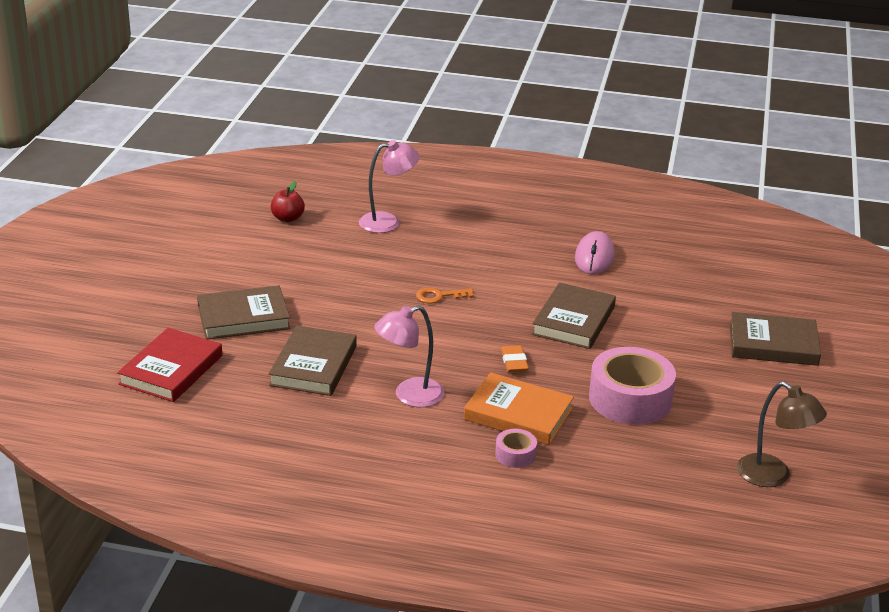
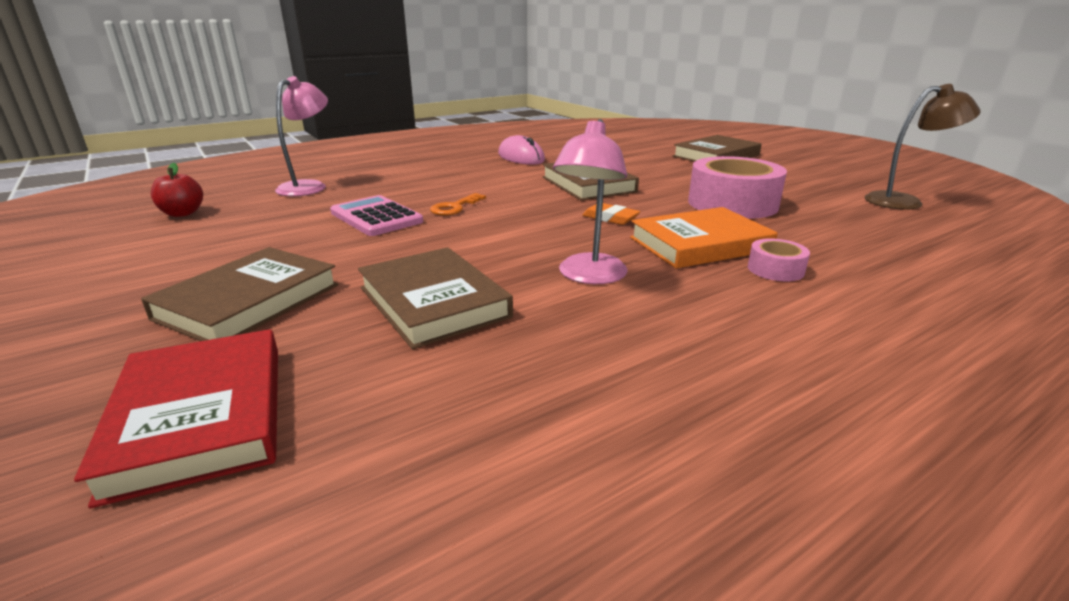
camera: 45 degrees left, 5 degrees down
none -> pink calculator [330,195,423,236]

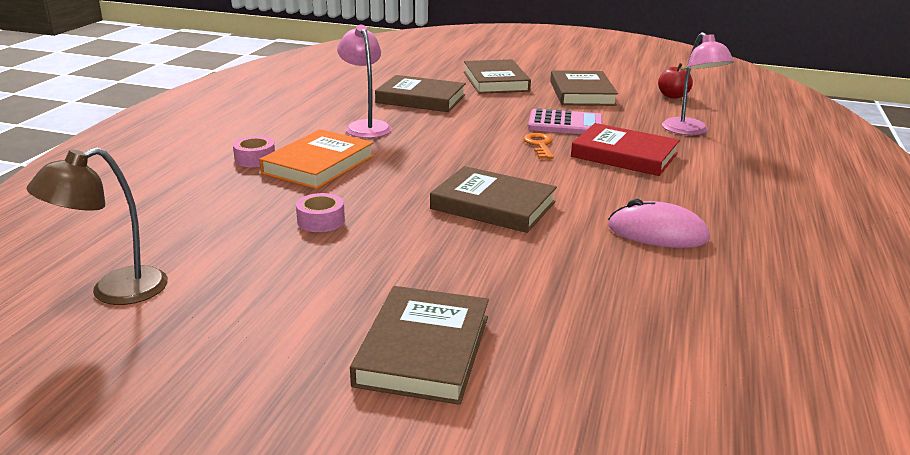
camera: 140 degrees right, 0 degrees up
red book [74,329,278,508] -> red book moved to [571,123,680,176]
orange eraser [582,203,641,225] -> none
pink tape [688,156,787,219] -> pink tape [296,193,345,232], size x0.46
none -> brown book [550,70,618,106]

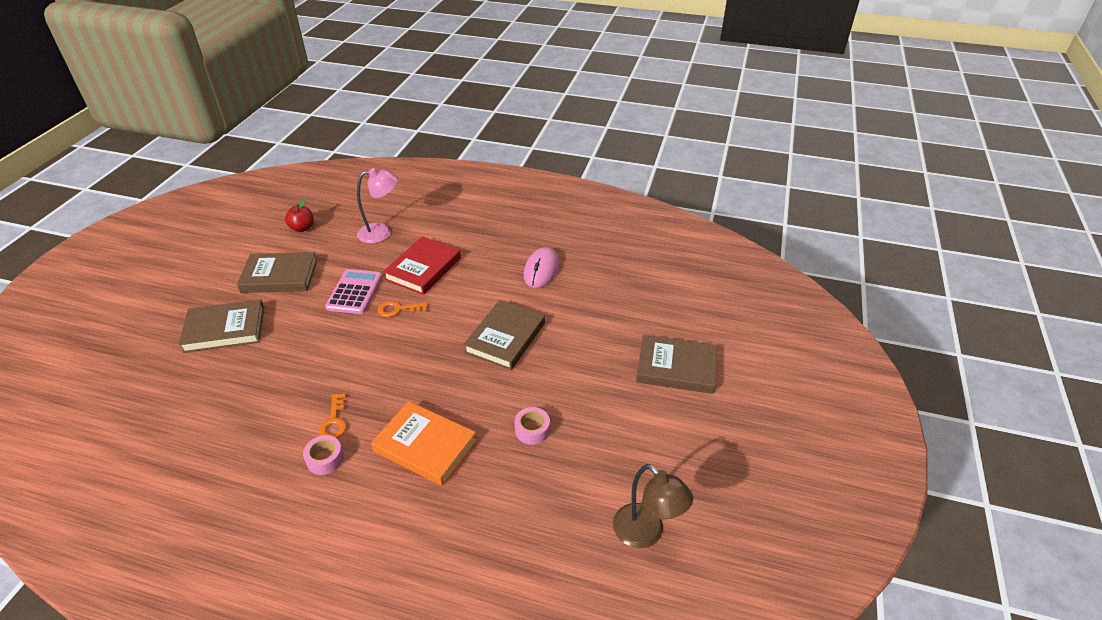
camera: 90 degrees left, 15 degrees up
pink tape [233,136,275,167] -> pink tape moved to [303,435,344,475]
pink lamp [337,25,392,138] -> orange key [318,394,347,438]
brown book [375,75,466,112] -> none

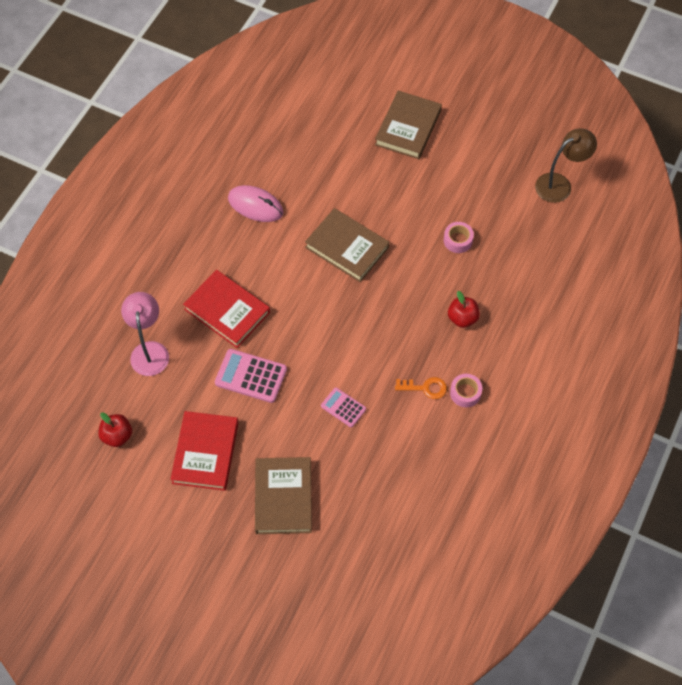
camera: 80 degrees left, 20 degrees up
brown book [237,252,317,293] -> red book [170,411,238,491]
orange book [371,401,477,486] -> red apple [448,291,480,328]
orange key [378,301,428,317] -> none
none -> pink calculator [321,388,366,427]

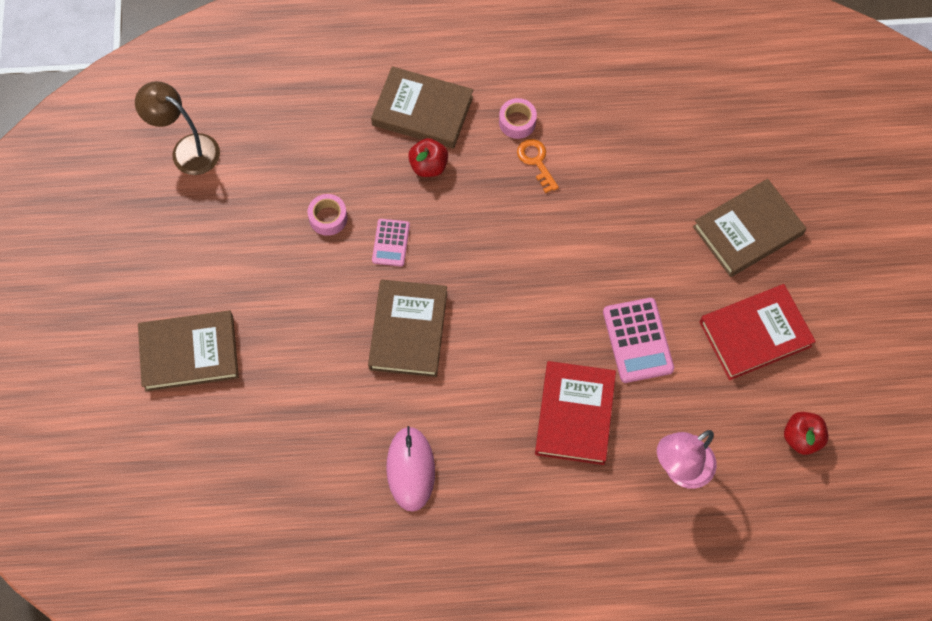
camera: 120 degrees left, 5 degrees up
pink calculator [321,388,366,427] -> pink calculator moved to [372,219,410,266]
none -> brown book [371,66,473,149]

